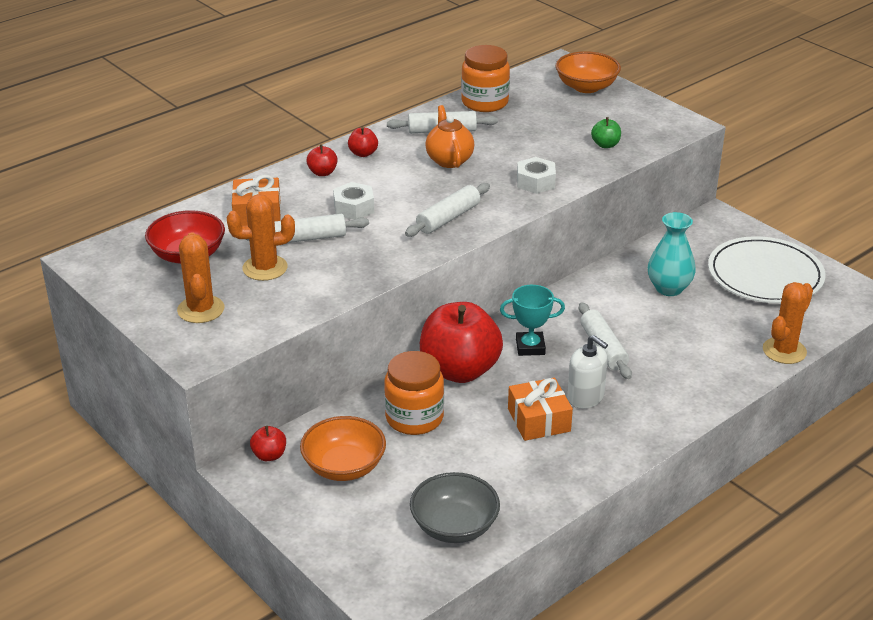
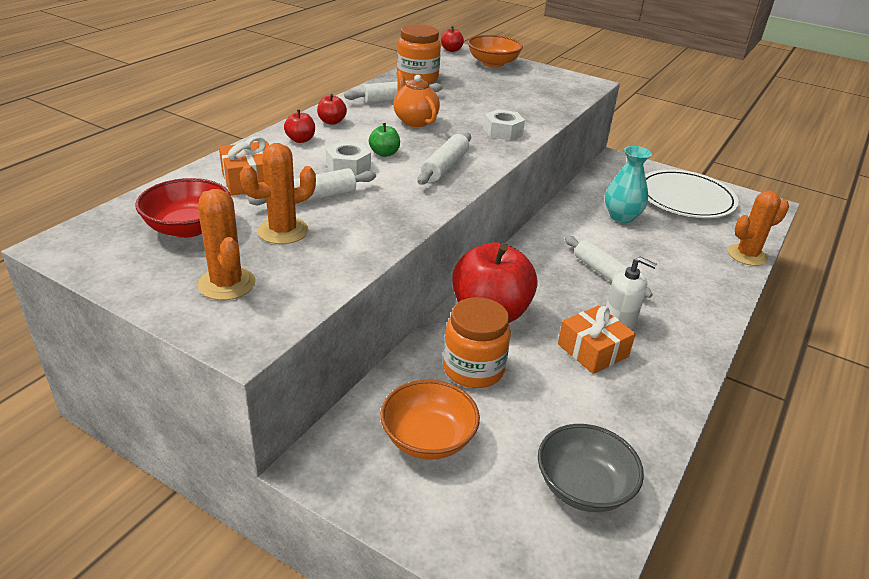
camera: 20 degrees left, 0 degrees up
red apple [250,426,286,461] -> red apple moved to [441,26,464,52]
turquoise trophy [500,285,565,356] -> none
green apple [591,117,621,148] -> green apple moved to [369,123,400,157]
orange cactus [763,282,813,364] -> orange cactus turned 45 degrees clockwise [728,190,789,266]

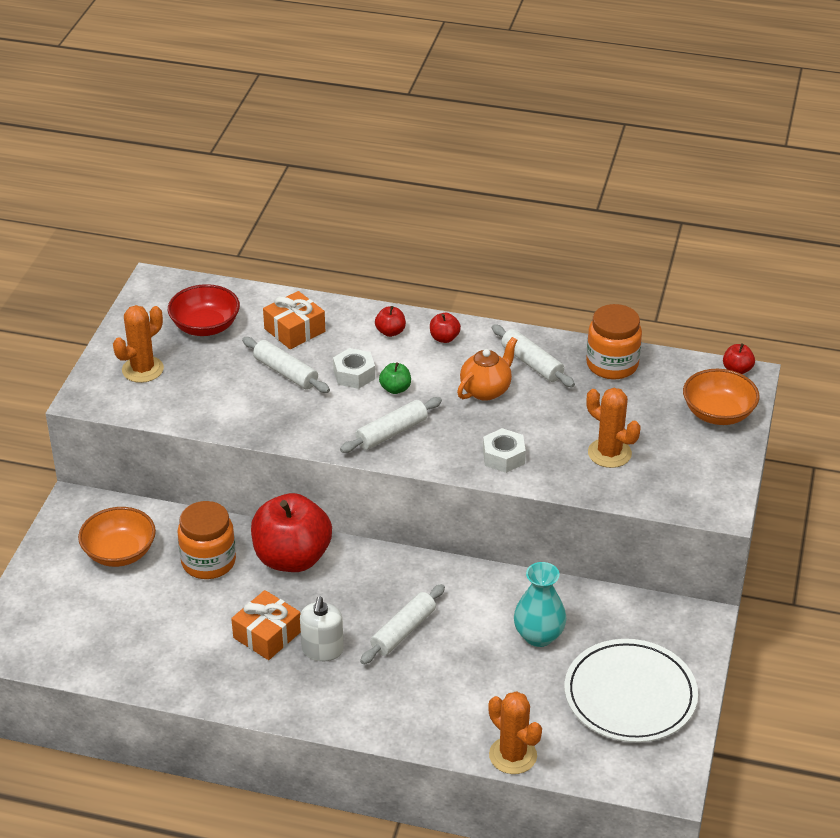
camera: 75 degrees right, 5 degrees up
orange cactus [240,143,316,244] -> orange cactus moved to [586,388,640,468]
white rolling pin [417,133,471,185] -> white rolling pin turned 45 degrees counterclockwise [340,397,442,453]
grey bowl [538,424,644,512] -> none

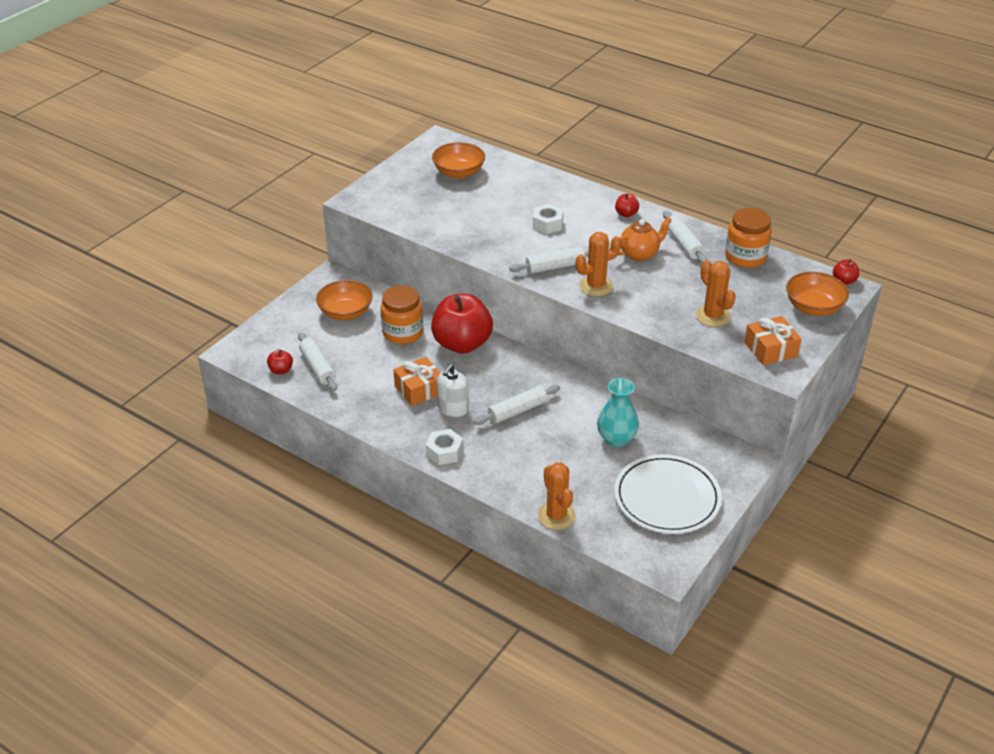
camera: 20 degrees right, 0 degrees up
orange cactus [113,305,164,383] -> orange cactus moved to [575,232,621,296]
red bowl [168,284,240,336] -> orange bowl [432,142,485,179]
white rolling pin [242,337,330,393] -> white rolling pin moved to [298,332,337,391]
orange gift [263,291,325,349] -> orange gift moved to [744,316,802,365]
red apple [375,306,406,337] -> red apple moved to [267,350,293,374]
green apple [379,363,411,394] -> none
white nut [483,428,526,473] -> white nut moved to [426,429,463,465]

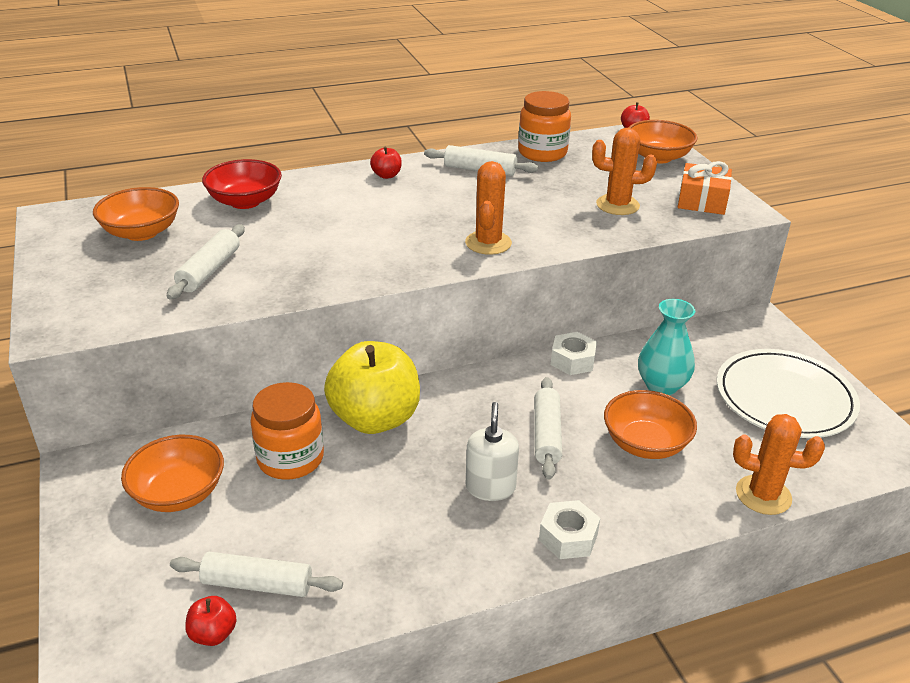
camera: 55 degrees left, 5 degrees down
orange gift [394,357,440,406] -> none
red apple [431,294,493,354] -> yellow apple [324,341,420,434]
white soap dispenser [437,364,469,417] -> white soap dispenser turned 150 degrees counterclockwise [466,402,519,501]
white rolling pin [509,247,589,274] -> white rolling pin moved to [167,224,245,300]
white nut [533,204,563,234] -> white nut moved to [551,332,597,375]
orange teapot [618,217,672,261] -> none
none -> red bowl [202,159,282,209]
none -> orange bowl [604,390,697,459]

